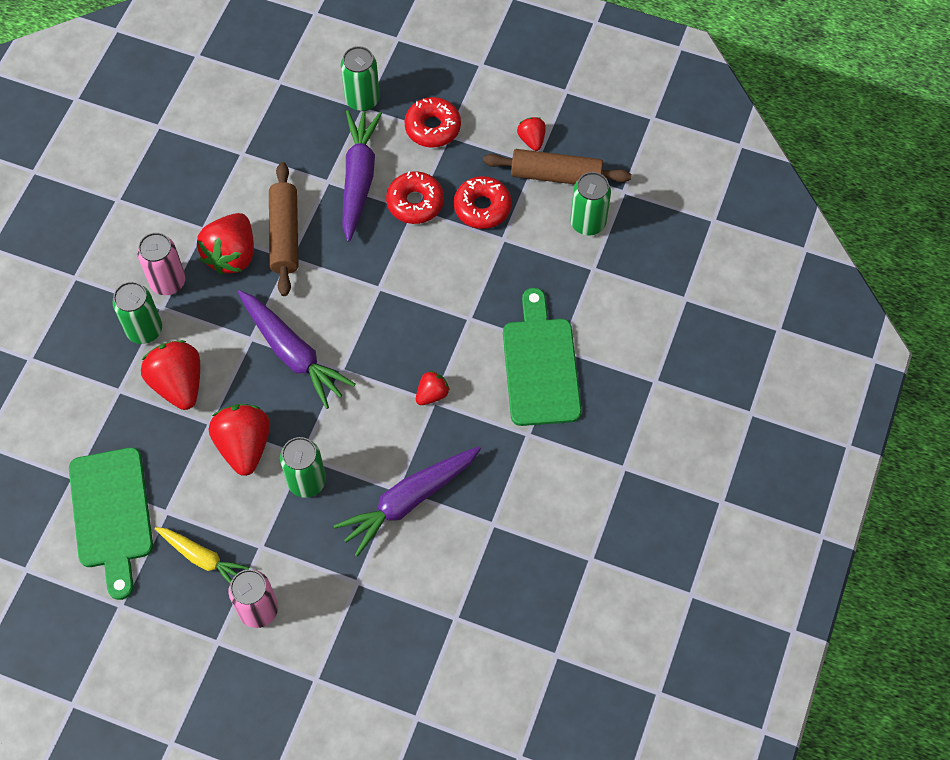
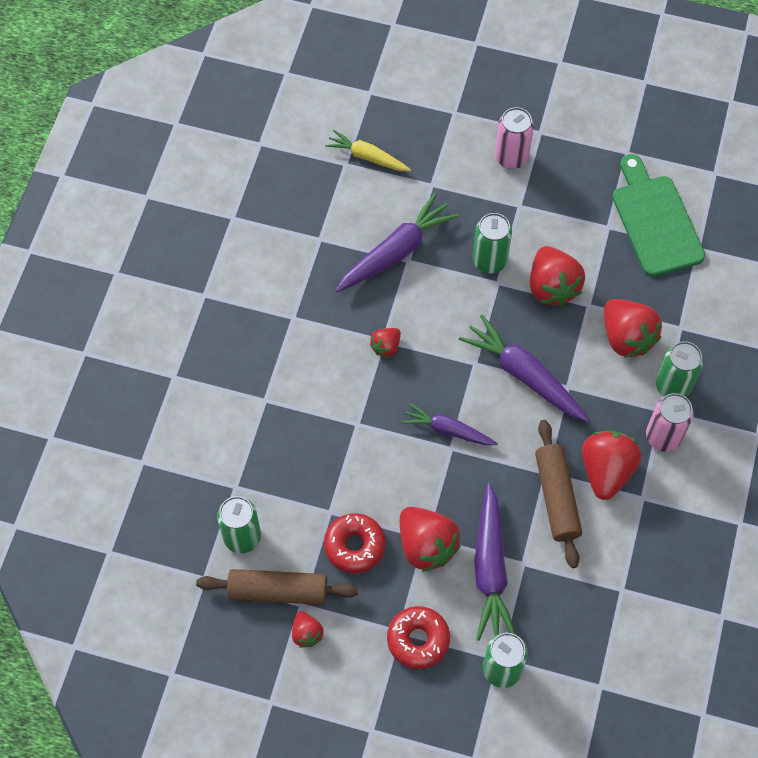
camera: 175 degrees right, 0 degrees up
yellow carrot [155,527,249,583] -> yellow carrot moved to [325,130,411,171]
red donut [386,171,444,224] -> red strawberry [400,507,461,572]
green cutting board [503,288,581,426] -> none
none -> purple carrot [402,403,498,446]

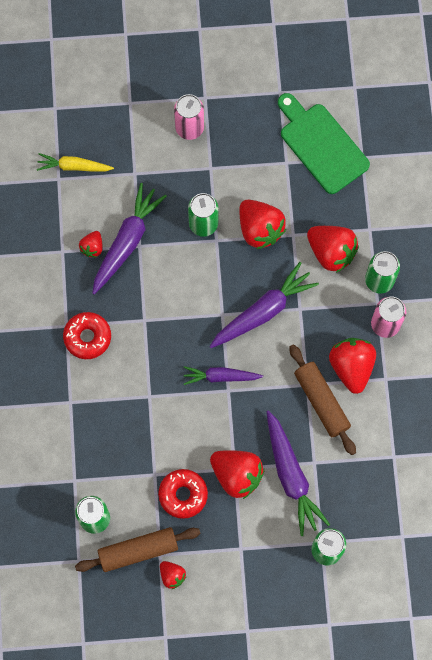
camera: 20 degrees left, 10 degrees up
red strawberry [370,328,401,358] -> red strawberry moved to [79,231,103,257]
red donut [387,606,450,669] -> red donut moved to [63,312,111,359]
purple carrot [459,314,590,422] -> purple carrot turned 120 degrees clockwise [209,262,319,348]

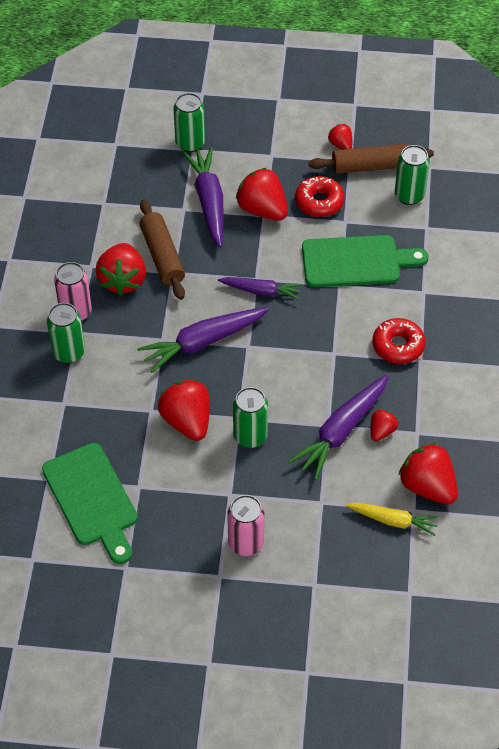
camera: 170 degrees left, 20 degrees down
red strawberry [307,226,359,273] -> red strawberry moved to [398,443,458,505]
none -> green cutting board [302,235,429,287]

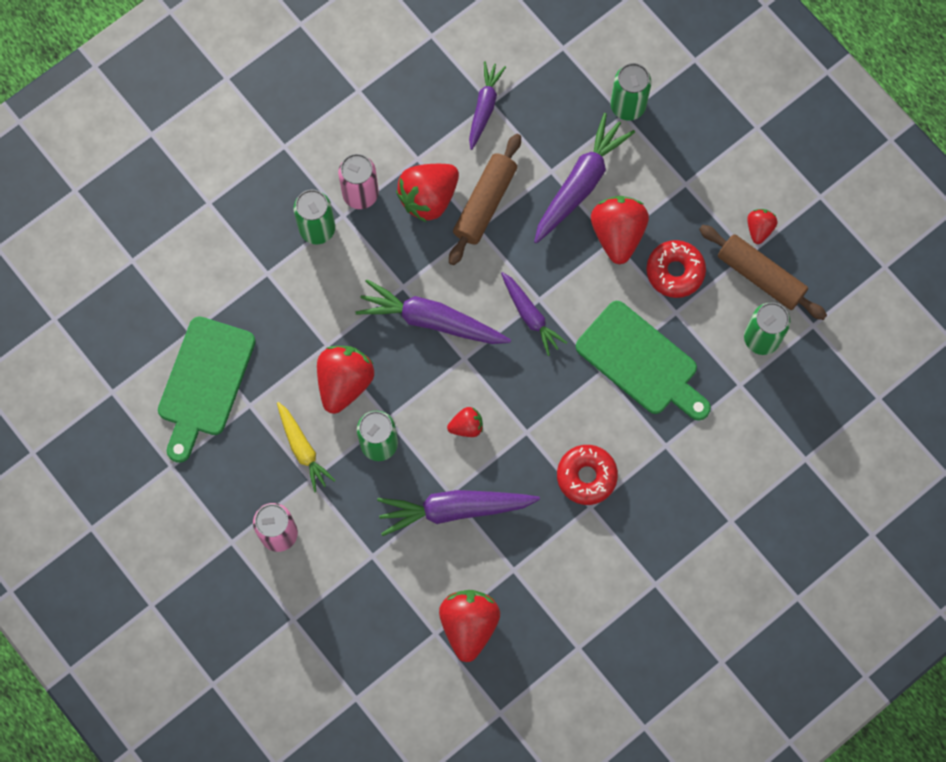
camera: 45 degrees right, 20 degrees up
yellow carrot [346,503,439,536] -> yellow carrot moved to [277,402,336,492]
red strawberry [371,409,398,441] -> red strawberry moved to [447,407,483,437]
none -> purple carrot [469,61,506,150]

